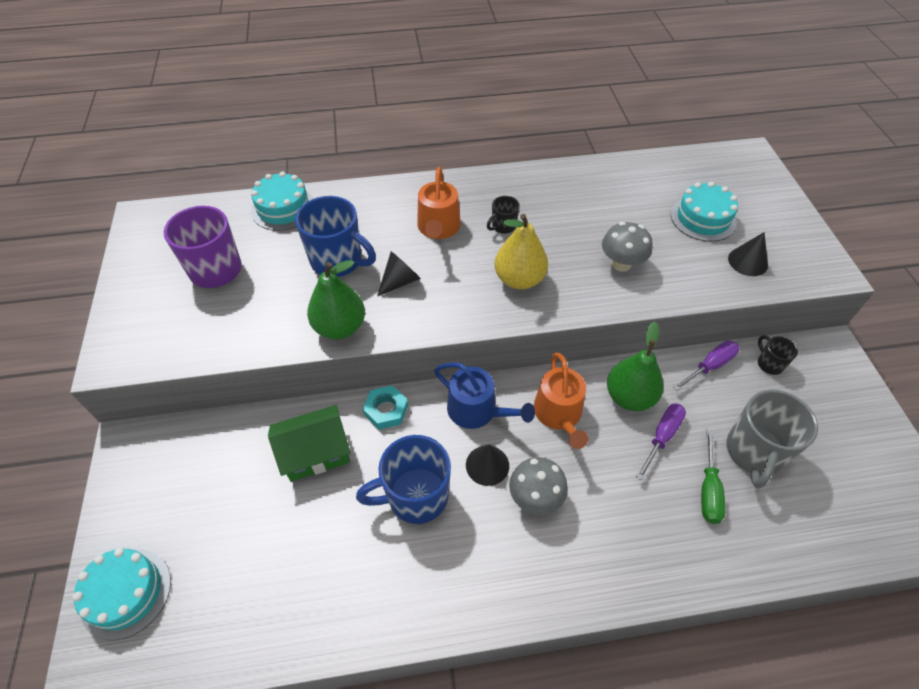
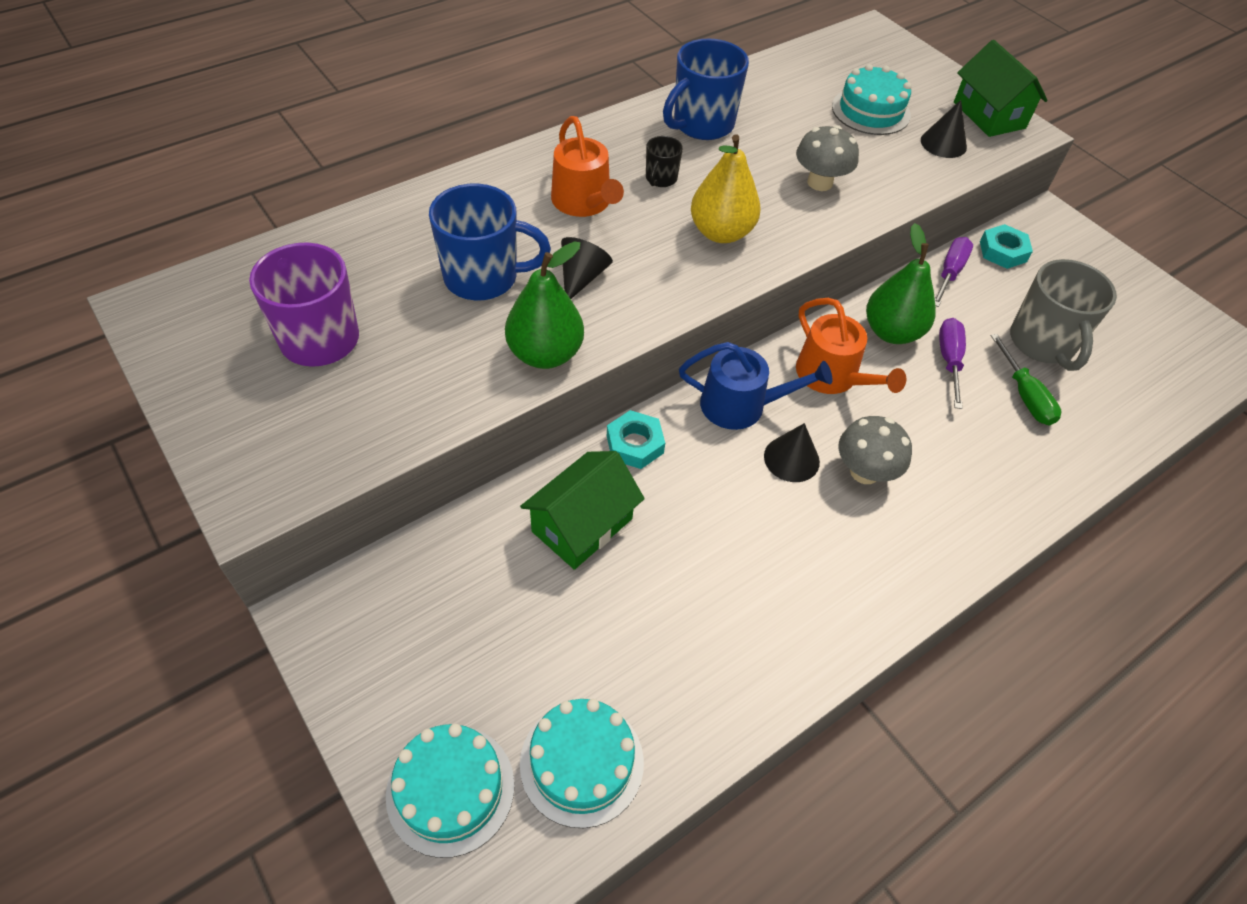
camera: 30 degrees left, 0 degrees up
turquoise cake [251,172,314,231] -> turquoise cake moved to [520,699,644,828]
blue mug [356,435,451,524] -> blue mug moved to [663,39,749,140]
black mug [758,335,798,375] -> turquoise nut [980,224,1033,269]
none -> green house [954,40,1048,137]

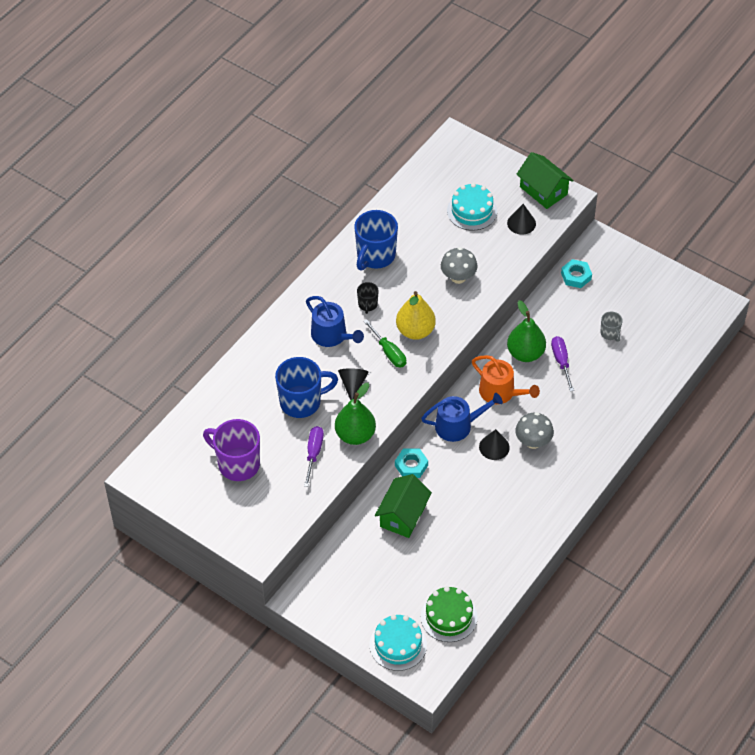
camera: 15 degrees left, 0 degrees up
turquoise cake [520,699,644,828] -> green cake [421,586,478,642]
orange watering can [551,116,624,217] -> blue watering can [306,296,364,347]
purple screwdriver [935,237,973,307] -> purple screwdriver moved to [304,426,324,487]
green screwdriver [990,334,1061,426] -> green screwdriver moved to [363,319,406,368]
grey mug [1010,259,1117,371] -> grey mug [600,311,623,342], size x0.49

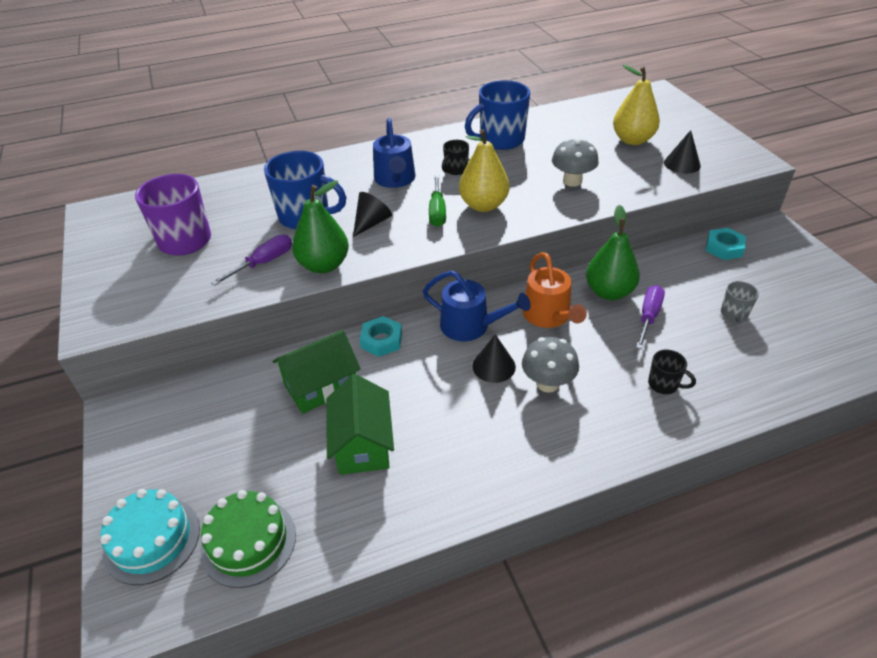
camera: 35 degrees right, 10 degrees down
turquoise cake [447,183,497,231] -> yellow pear [613,65,660,145]
green house [516,152,574,209] -> green house moved to [326,374,394,475]
none -> black mug [648,350,696,394]

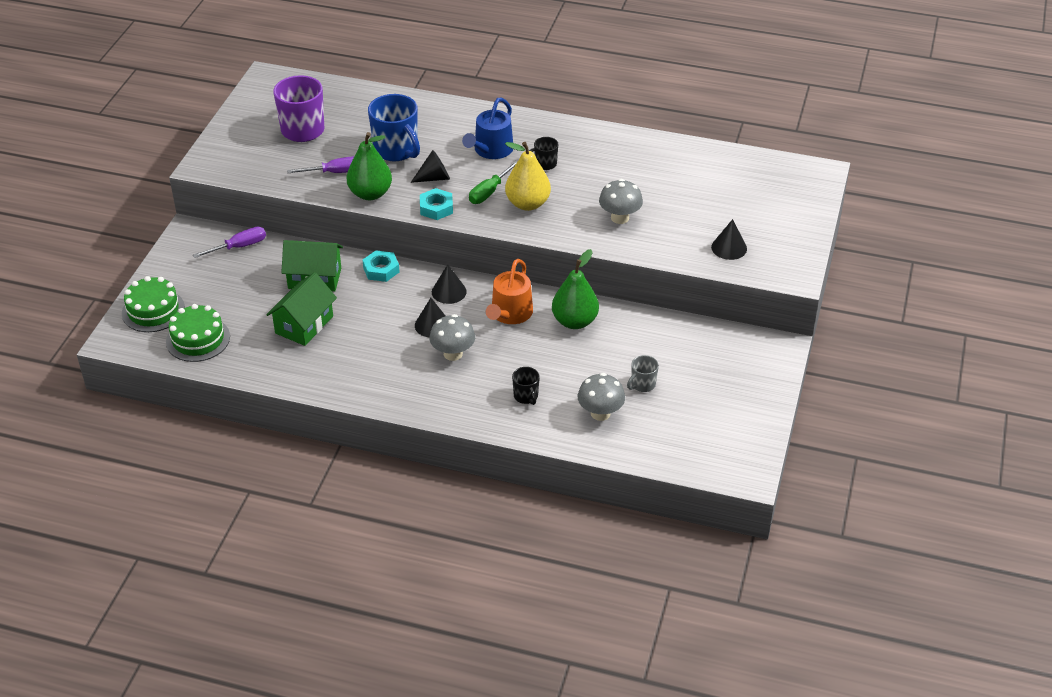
camera: 35 degrees right, 0 degrees up
turquoise cake [100,489,200,585] -> green cake [122,276,185,332]
blue watering can [423,271,531,341] -> black cone [432,264,467,304]
blue mug [465,80,530,150] -> none
yellow pear [613,65,660,145] -> none
purple screwdriver [636,285,665,349] -> purple screwdriver moved to [193,227,266,258]
turquoise nut [706,228,746,260] -> turquoise nut moved to [420,188,453,220]
none -> grey mushroom [578,373,625,421]

